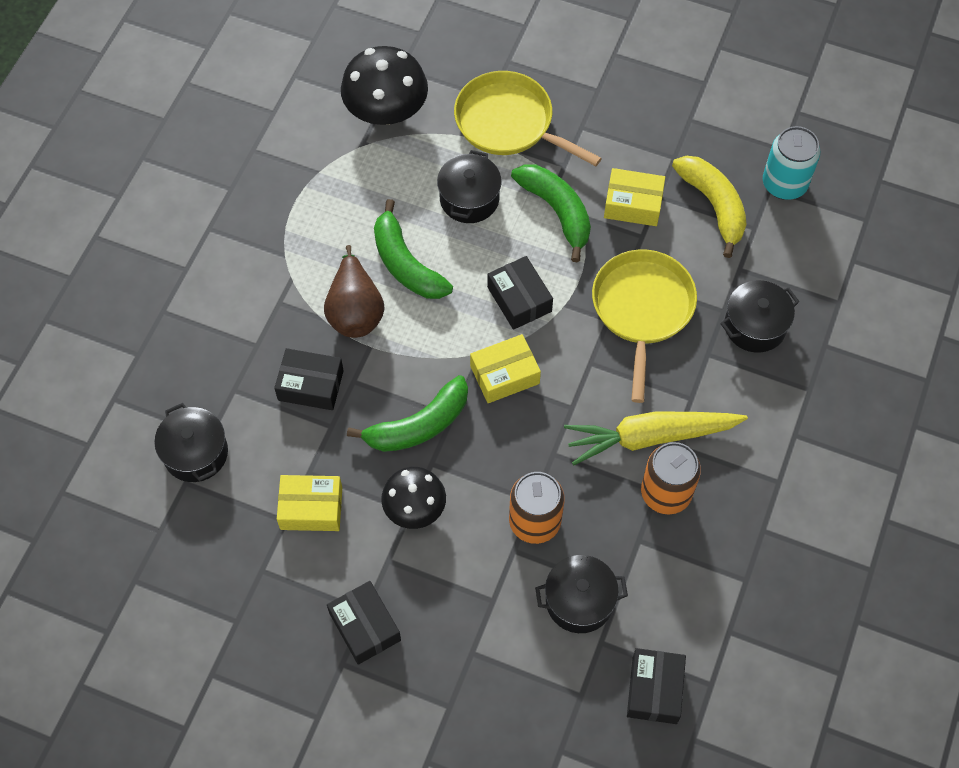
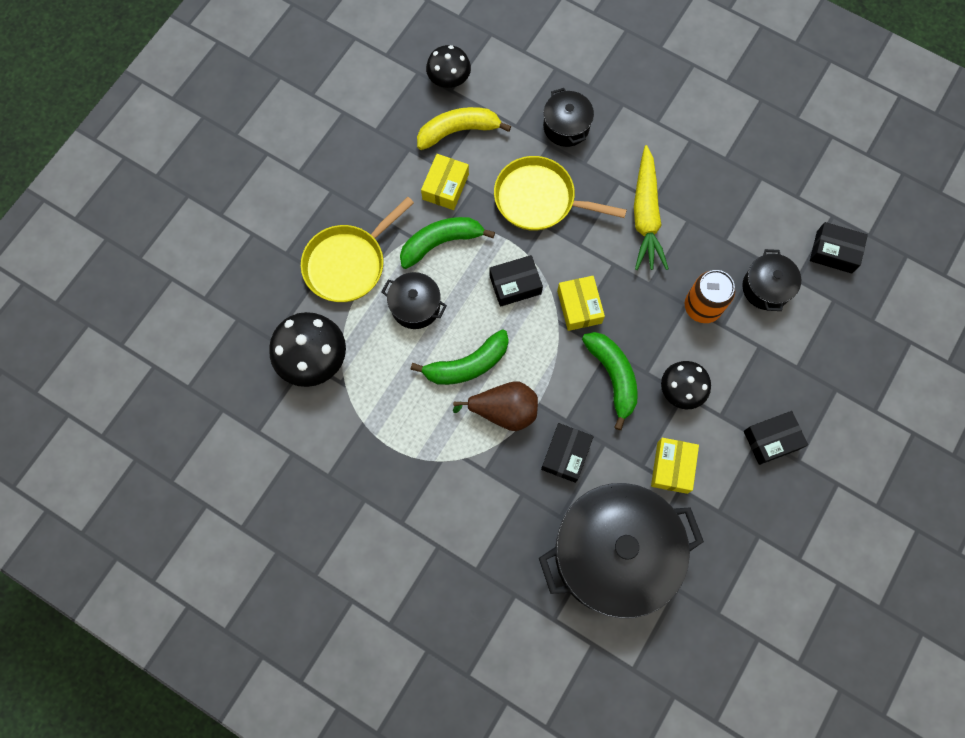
camera: 80 degrees left, 10 degrees up
black pot [154,403,228,482] -> black pot [539,483,704,618], size x2.21
orange can [641,442,701,514] -> none
turquoise can [763,126,820,200] -> black mushroom [426,45,471,88]

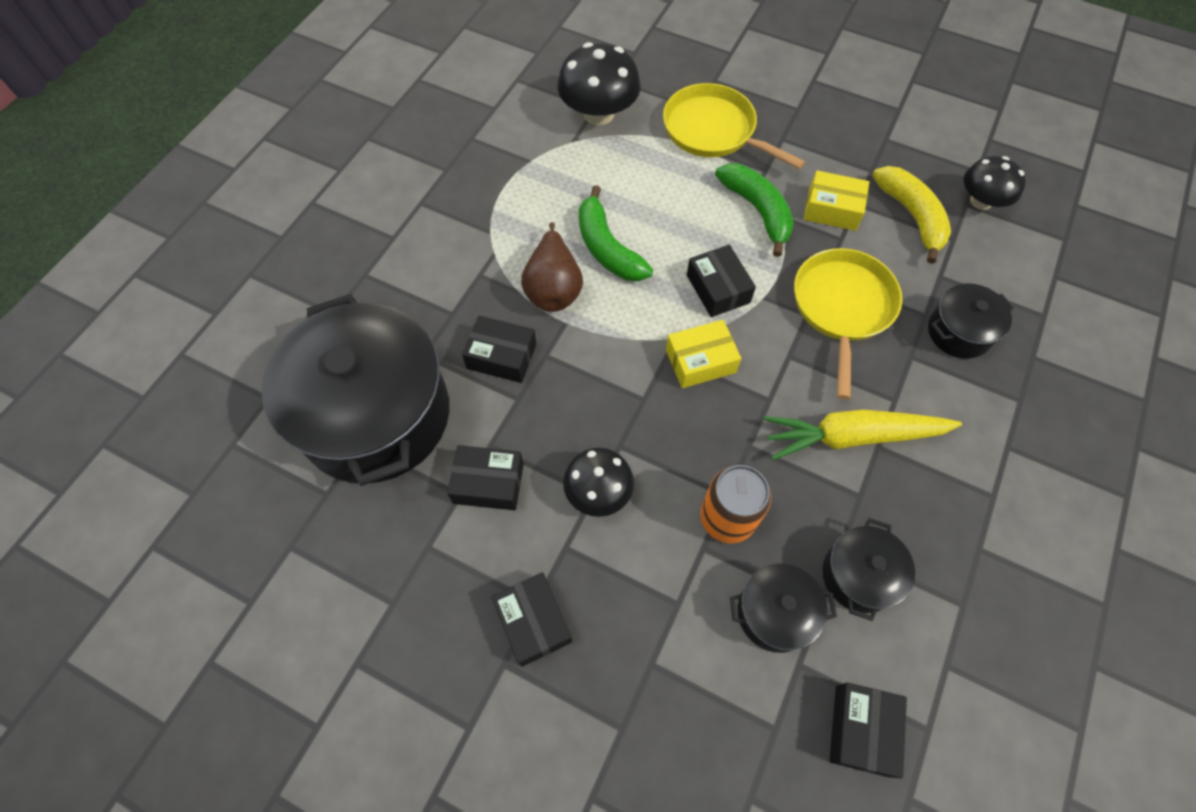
camera: 85 degrees right, 10 degrees down
black pot [382,272,447,329] -> black pot moved to [823,518,915,621]
green banana [582,332,638,430] -> none
yellow box [651,438,699,494] -> black box [447,445,524,510]

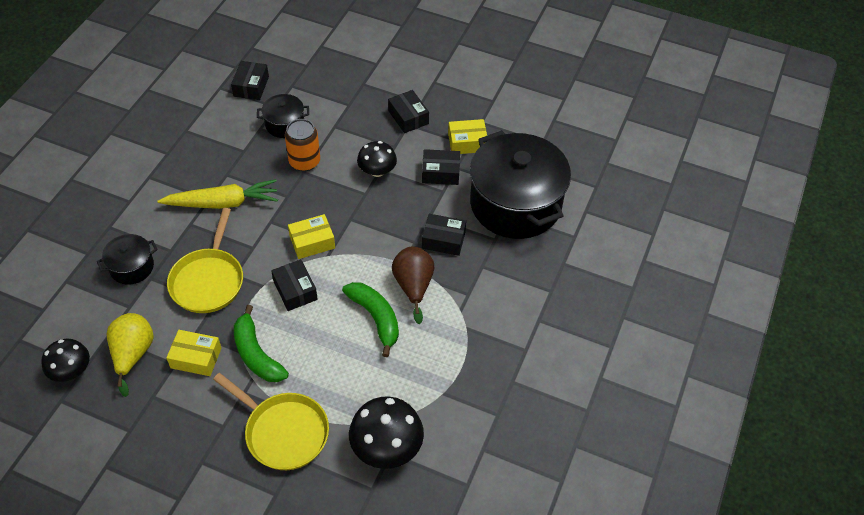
camera: 175 degrees right, 10 degrees down
black pot [823,518,915,621] -> none
yellow banana [872,166,951,264] -> yellow pear [107,313,154,397]
none -> yellow box [448,119,487,154]

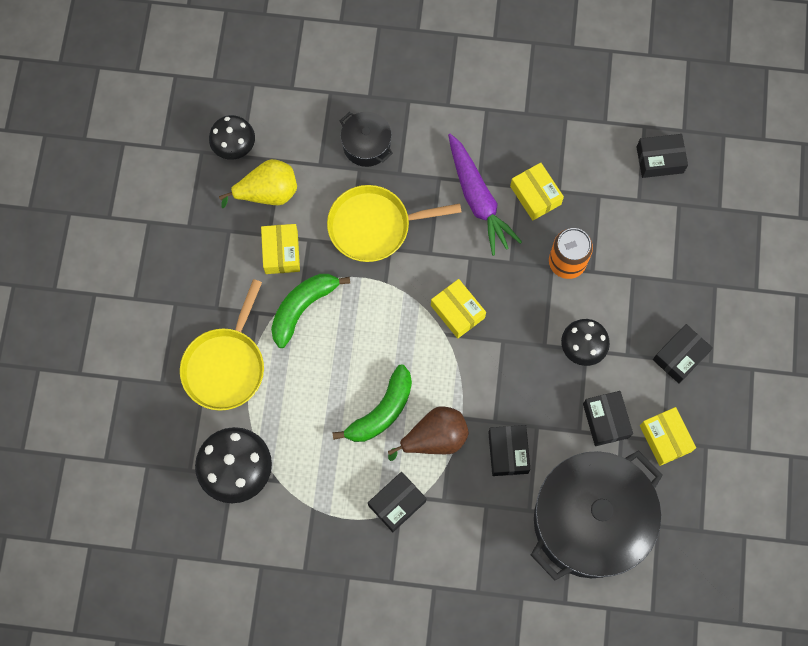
camera: 75 degrees right, 20 degrees up
yellow carrot [157,179,278,209] -> purple carrot [448,133,522,256]
black pot [257,94,309,138] -> none
black box [271,259,318,311] -> black box moved to [368,472,426,532]
none -> yellow box [510,163,564,221]

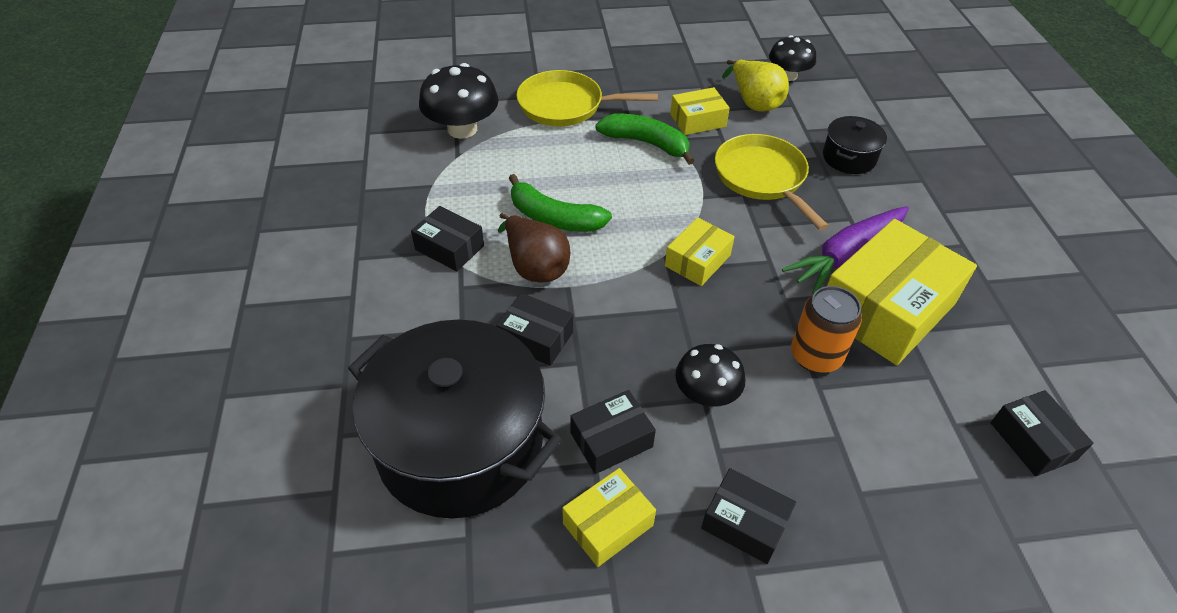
camera: 75 degrees right, 25 degrees down
black box [488,425,531,476] -> black box turned 45 degrees clockwise [496,293,573,366]
yellow box [510,163,564,221] -> yellow box [827,219,977,365], size x1.98

